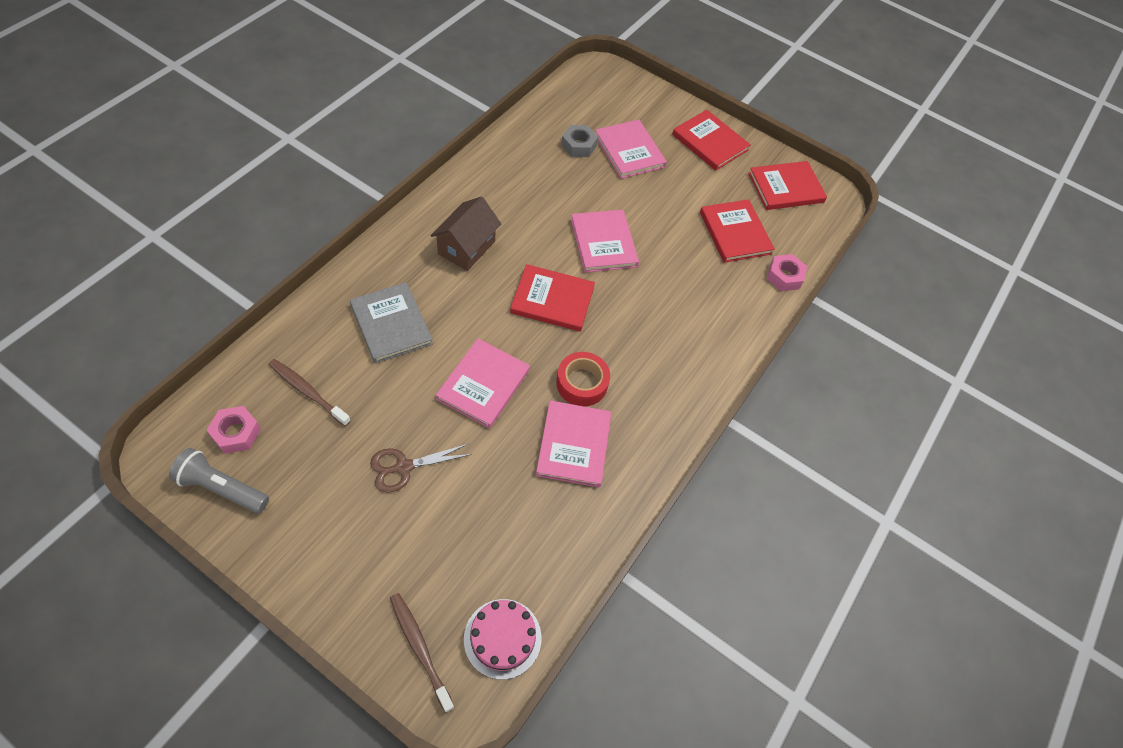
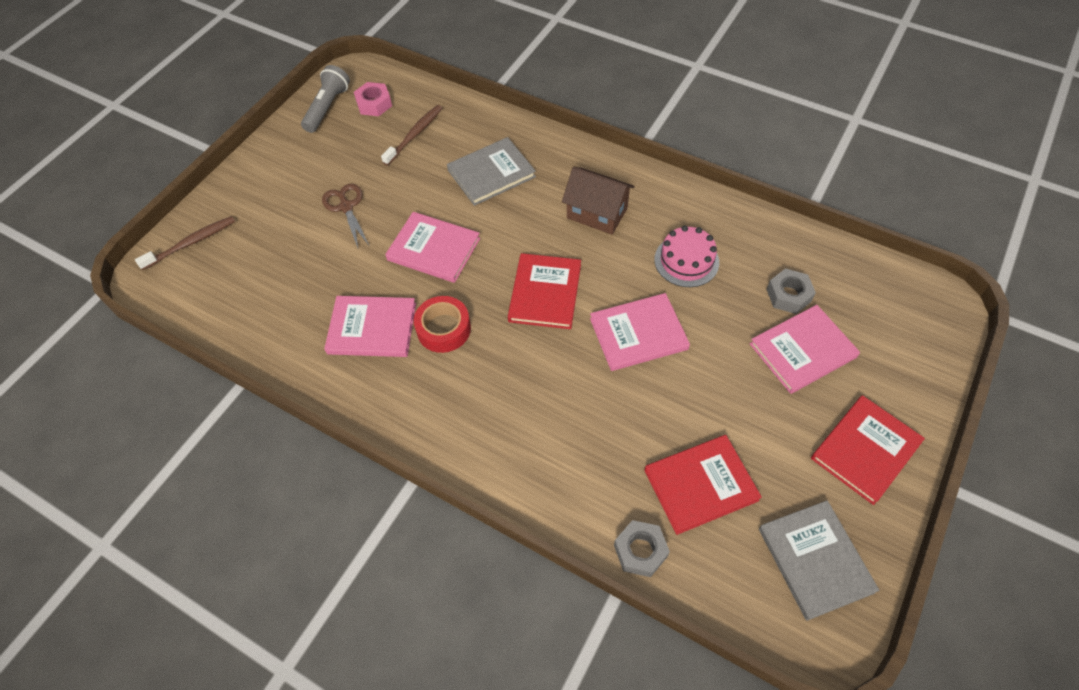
camera: 95 degrees right, 0 degrees up
pink cake [464,599,541,680] -> pink cake moved to [654,225,719,287]
red book [748,161,827,210] -> grey book [759,500,879,621]
pink nut [767,254,807,291] -> grey nut [614,520,670,577]

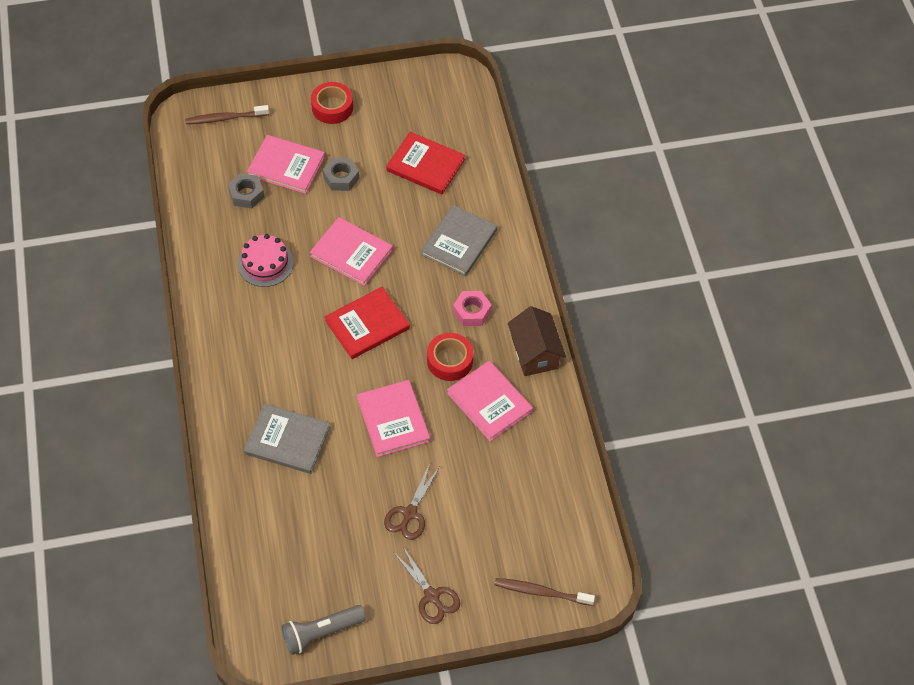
camera: 135 degrees left, 0 degrees up
pink nut [354,82,392,116] -> pink nut moved to [453,291,491,326]
brown toothbrush [381,105,442,165] -> brown toothbrush moved to [185,105,269,124]
brown house [562,167,635,235] -> brown house moved to [508,306,566,376]
grey nut [614,520,670,577] -> grey nut moved to [323,158,359,191]
grey book [759,500,879,621] -> grey book moved to [421,205,497,276]
red book [811,395,925,505] -> red tape [311,82,353,124]
none -> brown scissors [393,547,460,624]

